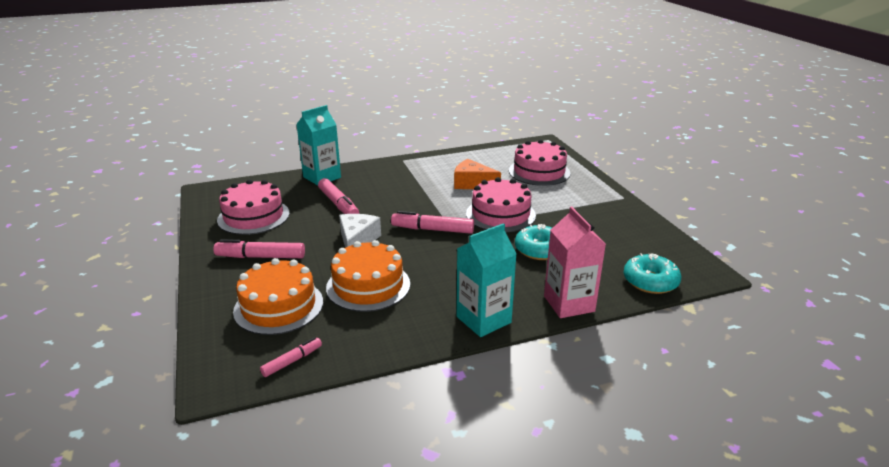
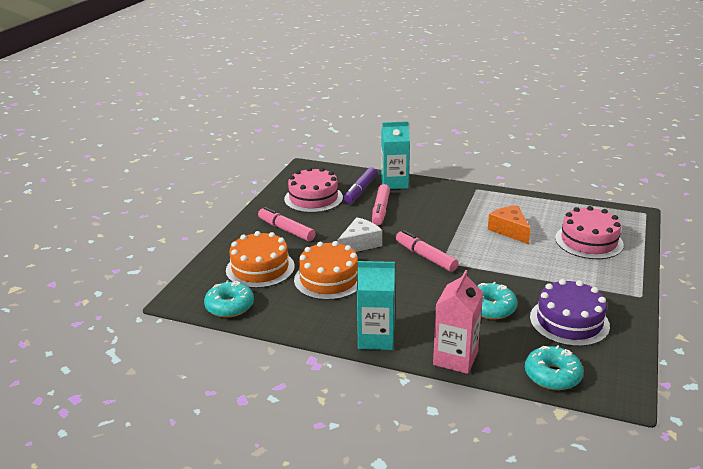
camera: 40 degrees right, 0 degrees up
pink marker [260,337,322,377] -> turquoise donut [204,280,254,318]
pink cake [466,177,536,232] -> none
none -> purple marker [344,167,377,204]
none -> purple cake [530,279,610,347]

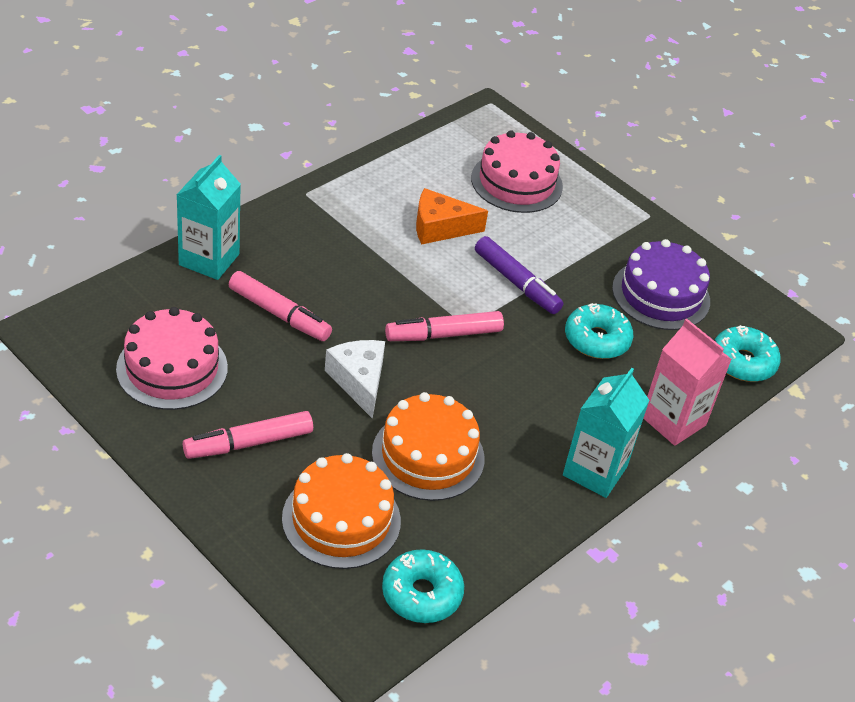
camera: 70 degrees left, 15 degrees up
purple marker [344,167,377,204] -> purple marker moved to [475,236,563,314]

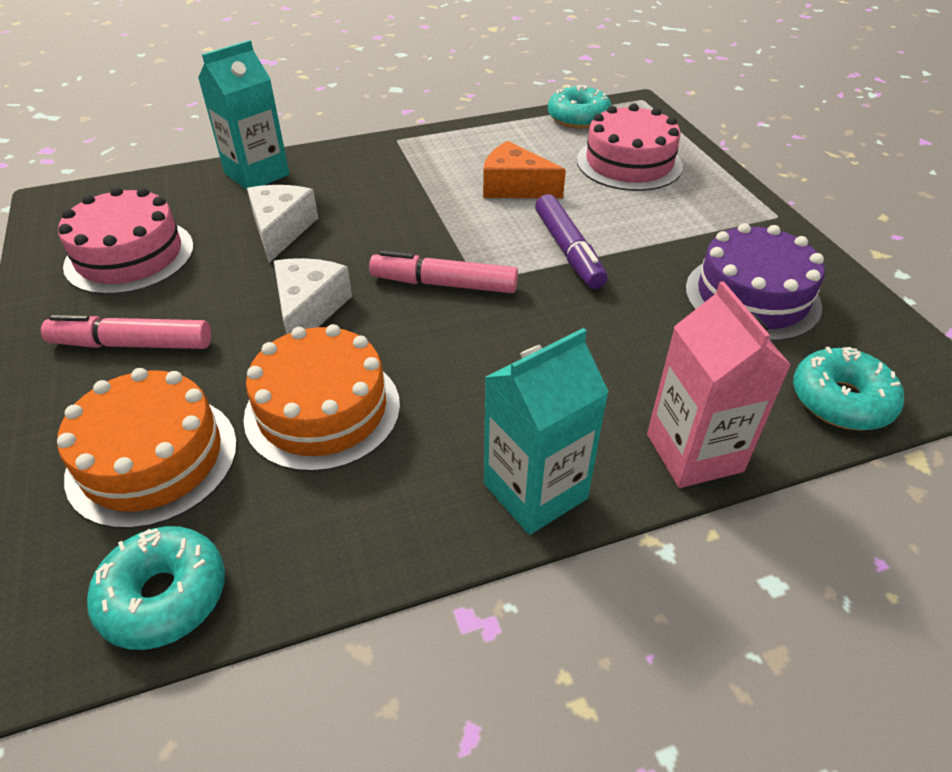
camera: 30 degrees right, 0 degrees up
pink marker [229,271,332,341] -> white cheese [247,185,318,263]
turquoise donut [565,303,633,359] -> turquoise donut moved to [548,85,612,129]

